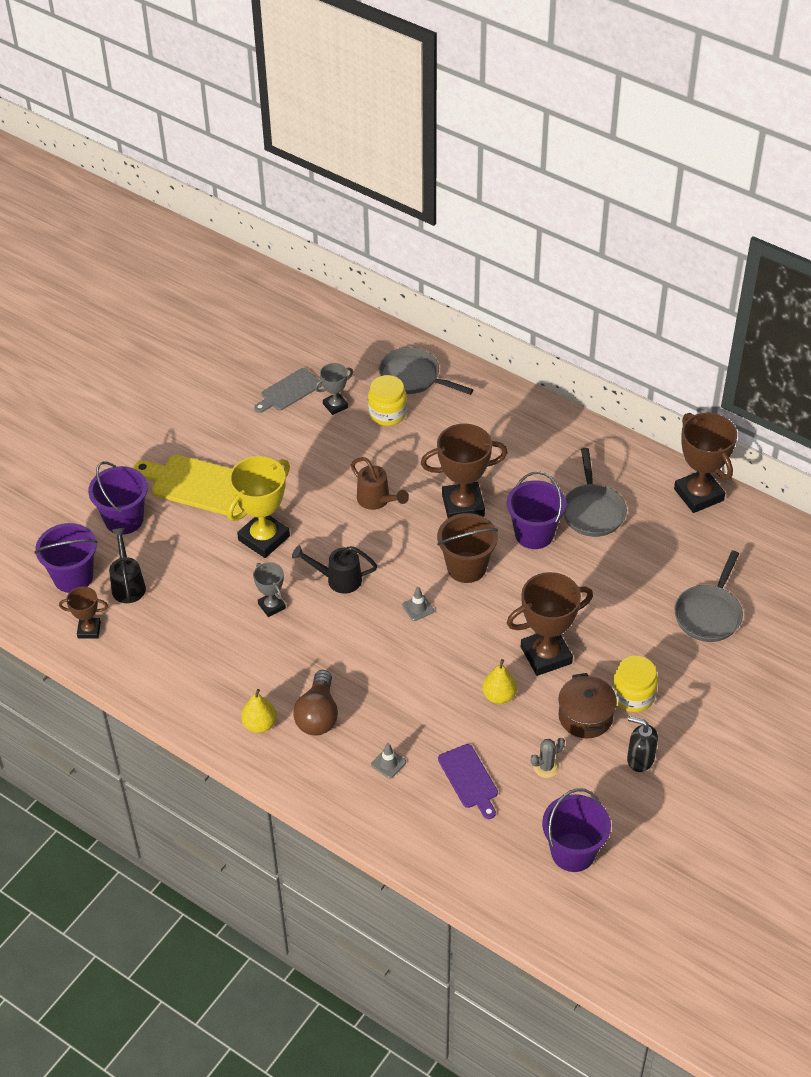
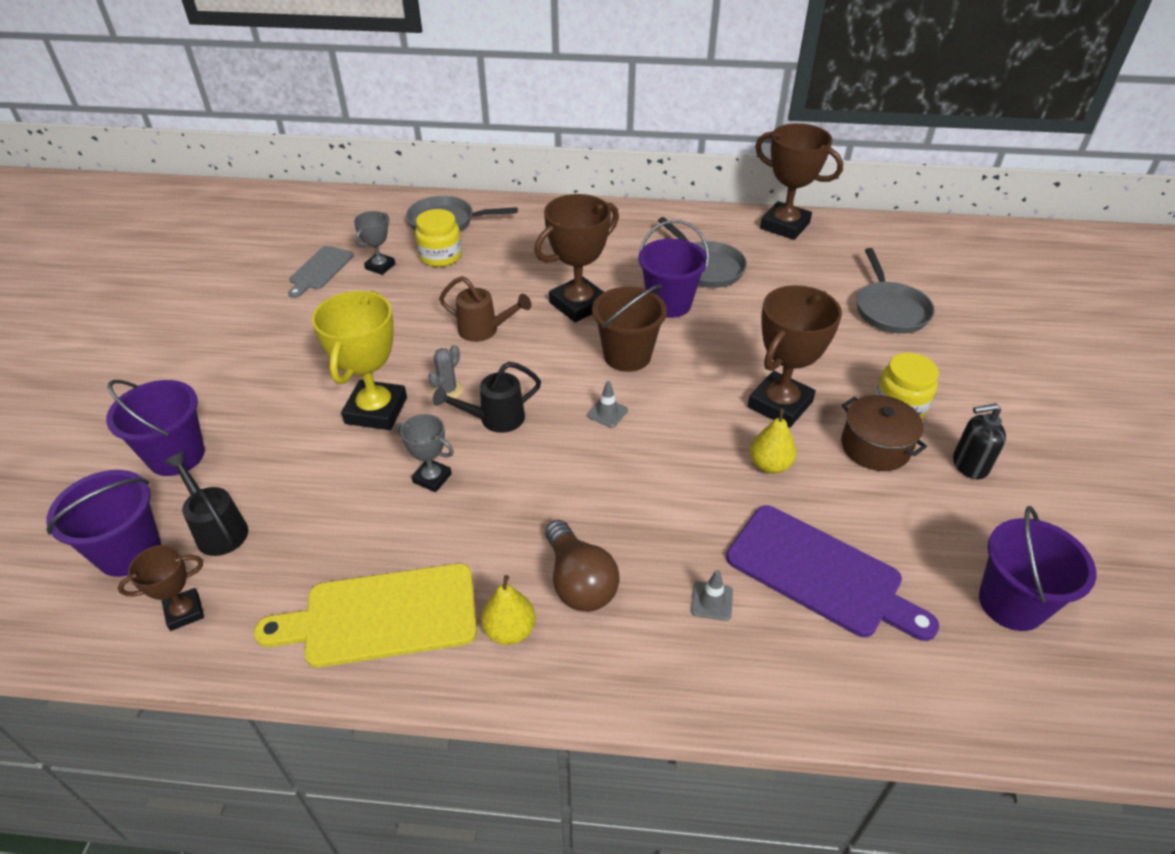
camera: 30 degrees left, 5 degrees down
yellow cutting board [133,455,243,516] -> yellow cutting board moved to [254,563,477,668]
purple cutting board [438,744,498,819] -> purple cutting board [726,505,939,641], size x1.67
grey cactus [531,738,565,778] -> grey cactus moved to [428,345,463,399]

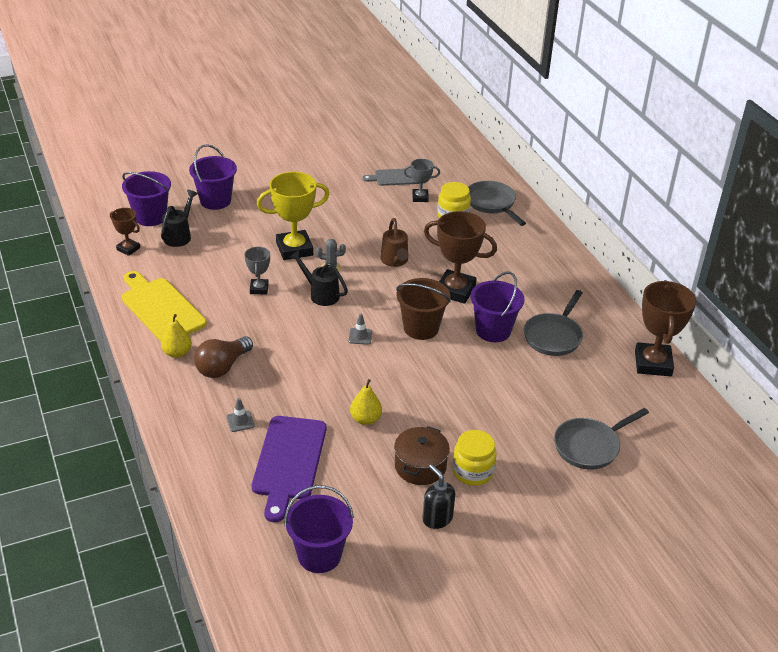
camera: 60 degrees right, 5 degrees down
brown trophy [748,285,842,428] -> none

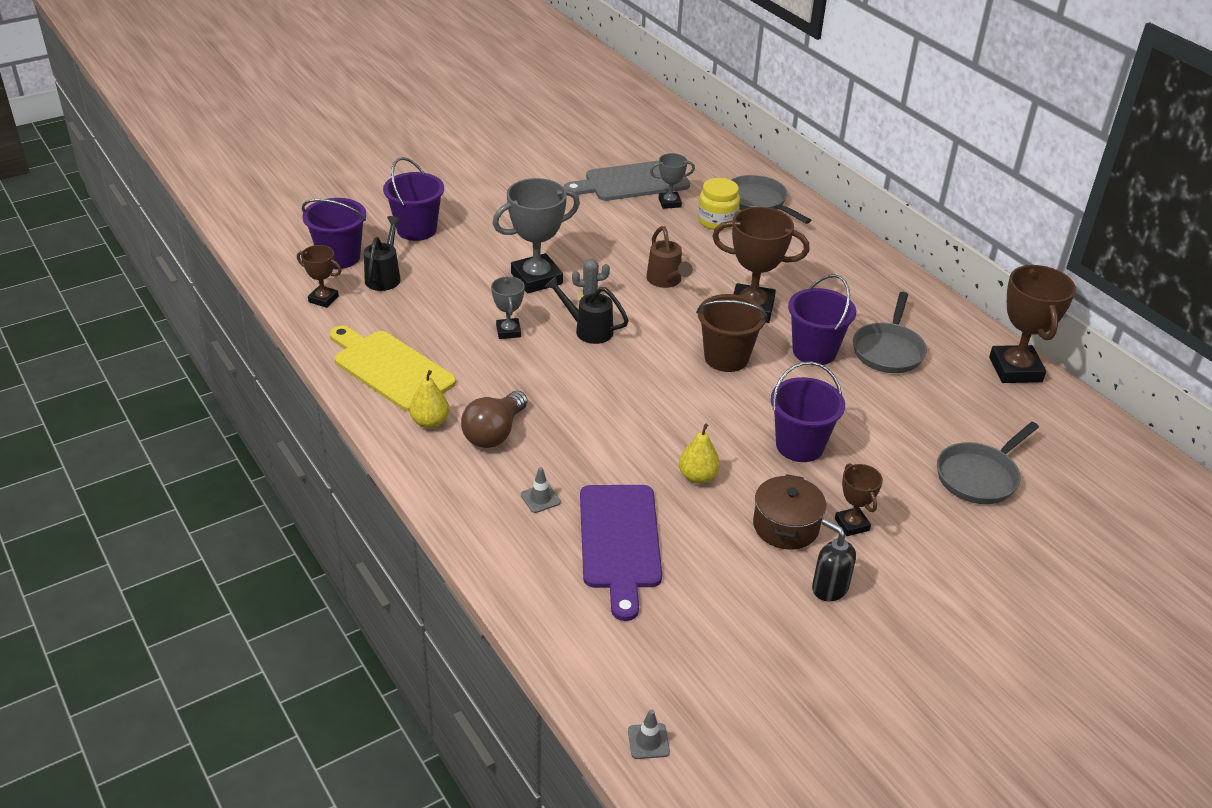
camera: 10 degrees left, 0 degrees up
yellow trophy [257,172,330,260] -> grey trophy [493,178,580,293]
purple bucket [284,485,354,573] -> purple bucket moved to [771,361,845,462]
grey traffic cone [349,314,372,345] -> grey traffic cone moved to [628,709,670,759]
grey cutting board [362,168,420,186] -> grey cutting board [564,161,690,201], size x1.67
yellow jar [452,430,497,486] -> brown trophy [835,463,883,536]

